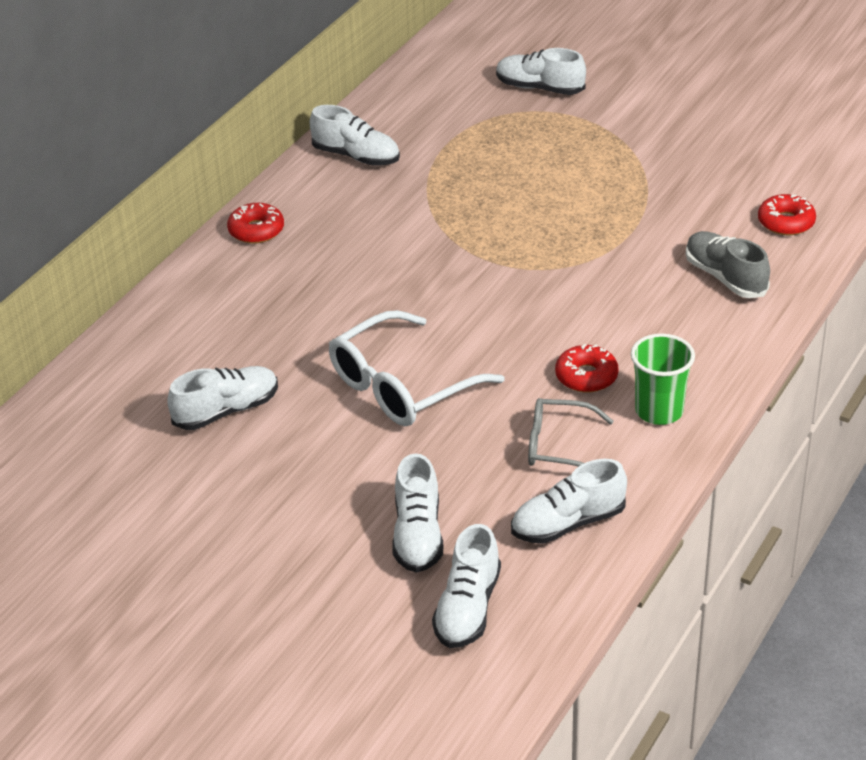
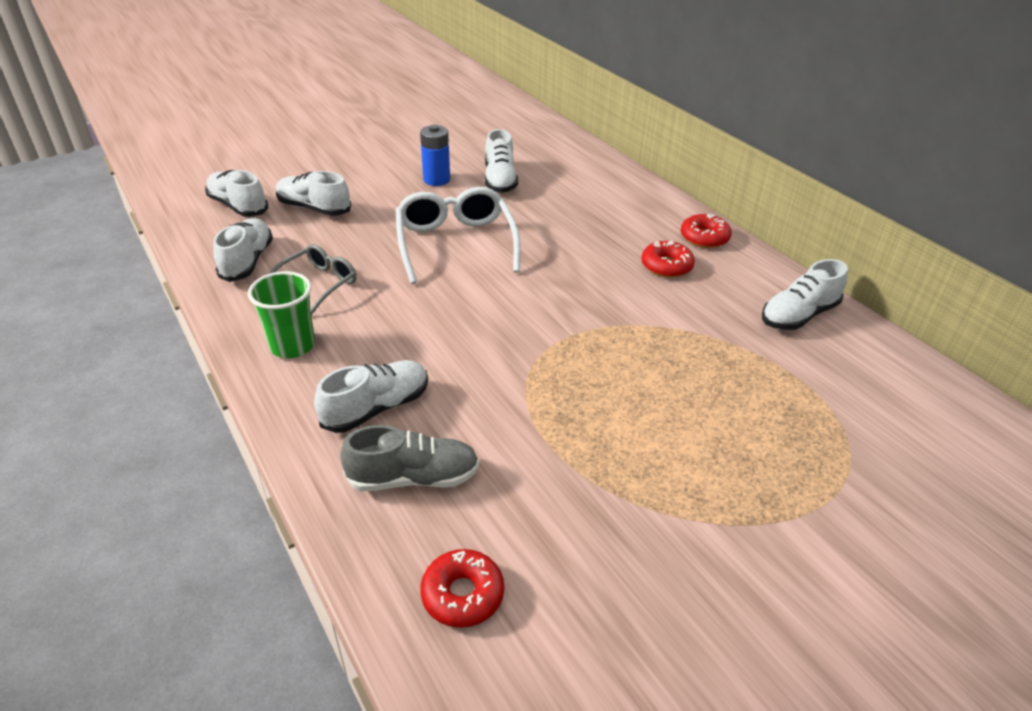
camera: 115 degrees right, 0 degrees up
white shoe [496,48,586,95] -> white shoe moved to [314,360,428,433]
red donut [555,344,619,393] -> red donut moved to [641,241,695,278]
none -> blue battery [420,125,450,186]

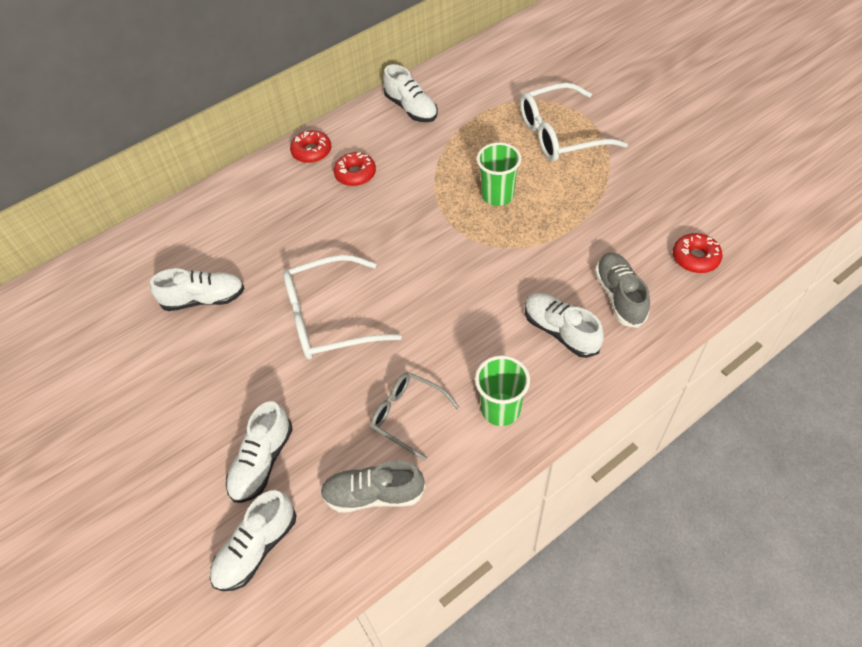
camera: 90 degrees left, 15 degrees up
white shoe [213,218,273,282] -> grey shoe [320,460,425,513]
blue battery [420,125,450,186] -> none
none -> green cup [477,142,522,206]
none -> white glasses [520,83,628,162]

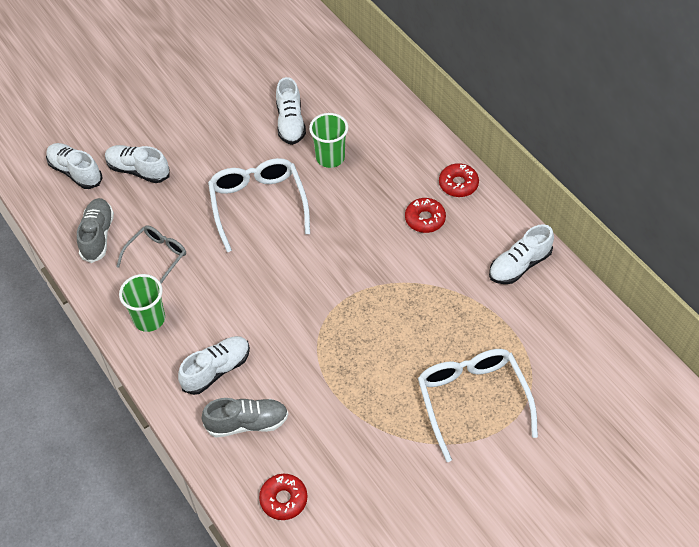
camera: 90 degrees right, 0 degrees up
green cup [477,142,522,206] -> green cup moved to [309,113,348,168]

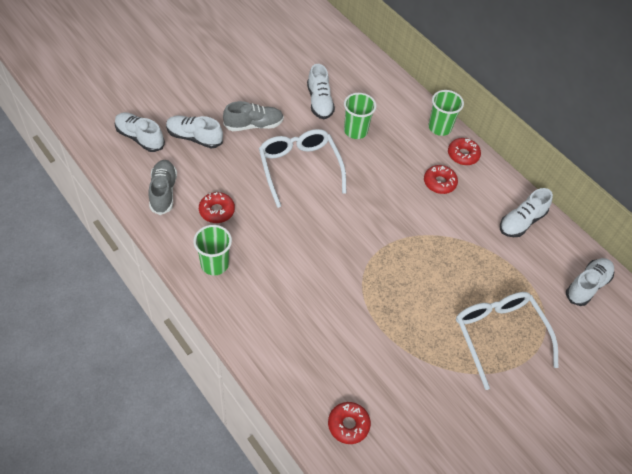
camera: 10 degrees left, 0 degrees up
grey glasses [116,225,186,284] -> red donut [199,192,235,223]
white shoe [178,336,250,395] -> white shoe moved to [566,258,614,306]
grey shoe [202,398,288,437] -> grey shoe moved to [223,101,284,131]
none -> green cup [428,90,464,136]

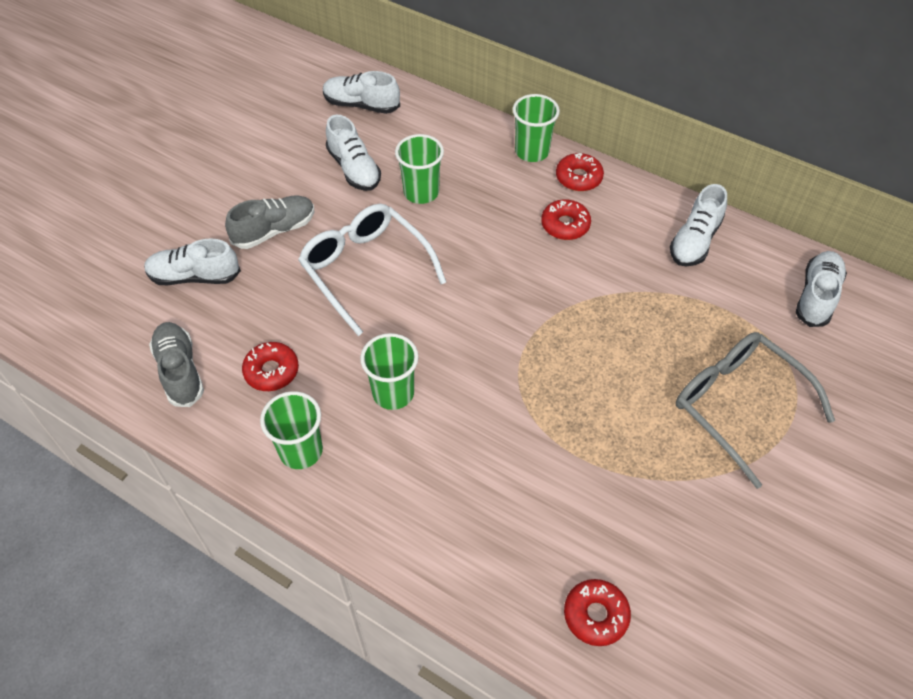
camera: 15 degrees left, 0 degrees up
white shoe [115,112,165,152] -> white shoe moved to [323,71,400,114]
white glasses [456,292,559,390] -> grey glasses [676,332,835,489]
none -> green cup [360,333,419,410]

